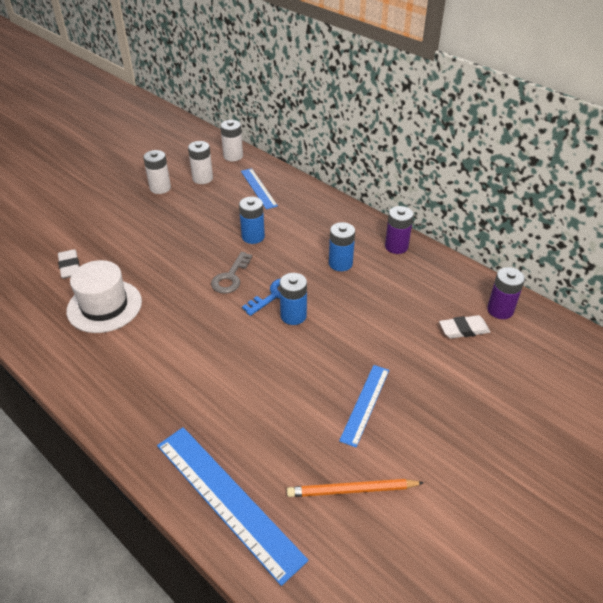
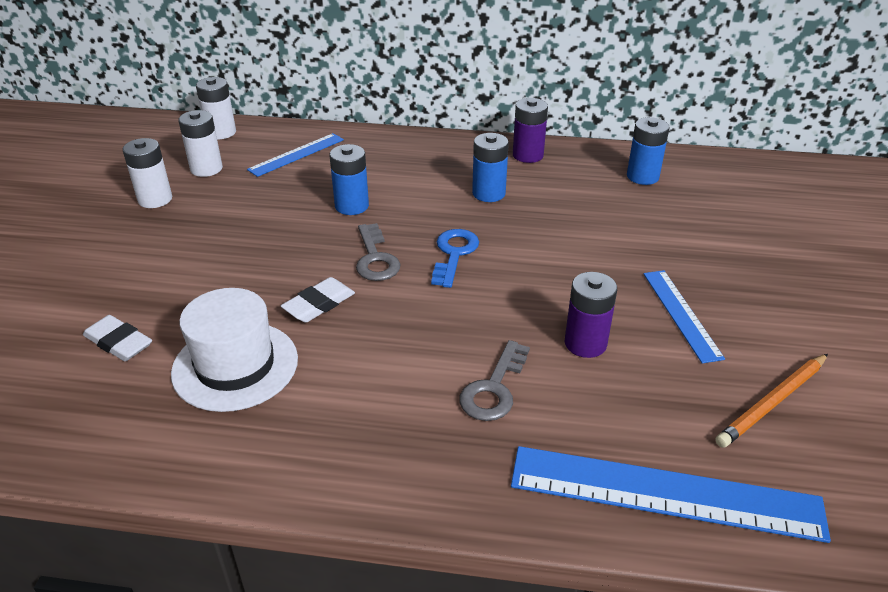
camera: 35 degrees left, 5 degrees down
blue ruler [241,168,278,209] -> blue ruler turned 75 degrees counterclockwise [247,133,344,177]
blue battery [279,273,307,325] -> blue battery moved to [627,117,670,185]
white eraser [439,315,490,339] -> white eraser moved to [281,277,355,323]
purple battery [487,267,525,319] -> purple battery moved to [565,272,617,358]
none -> grey key [459,340,530,421]

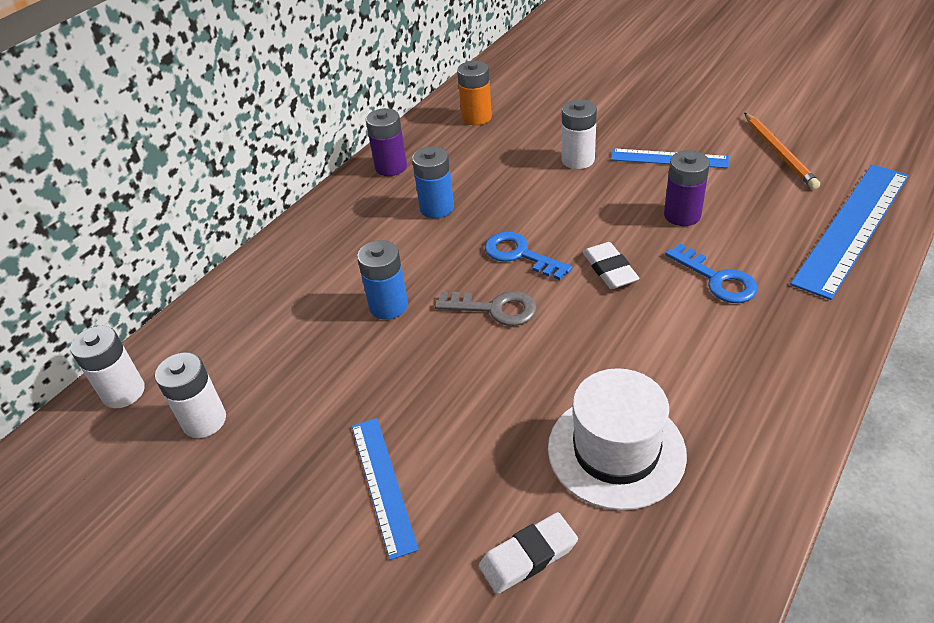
camera: 60 degrees left, 5 degrees up
white battery [122,138,172,208] -> white battery moved to [562,99,597,169]
blue ruler [247,133,344,177] -> blue ruler moved to [352,418,419,560]
white eraser [281,277,355,323] -> white eraser moved to [583,242,640,289]
grey key [459,340,530,421] -> blue key [665,244,758,303]
blue battery [627,117,670,185] -> orange battery [457,61,492,125]

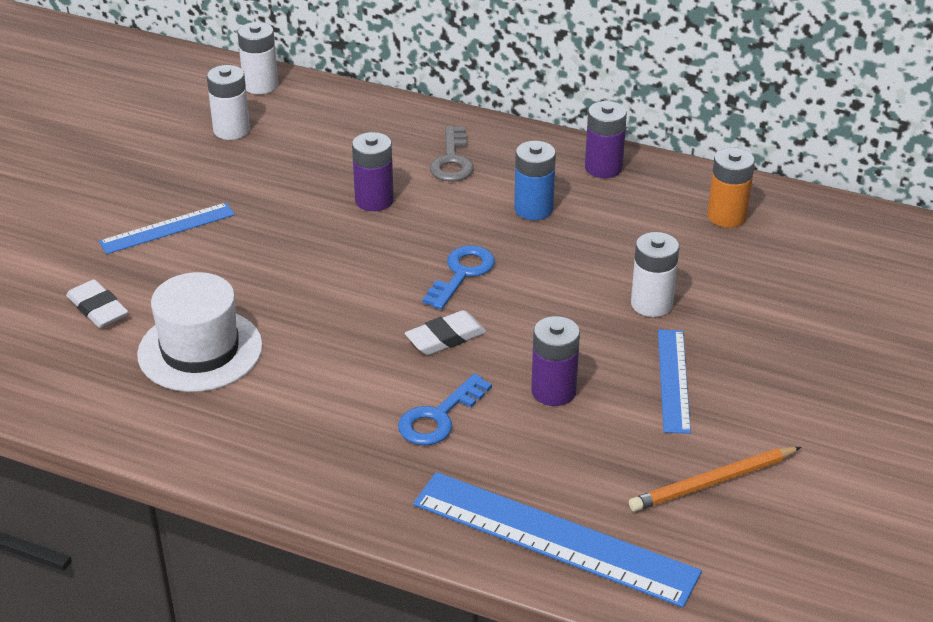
camera: 75 degrees right, 5 degrees down
blue battery [357,240,408,320] -> purple battery [352,132,394,211]
grey key [435,291,537,326] -> grey key moved to [430,126,474,182]

